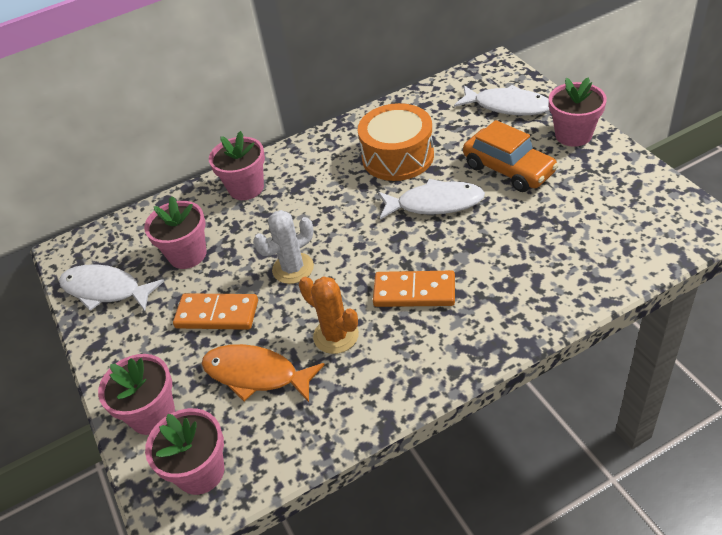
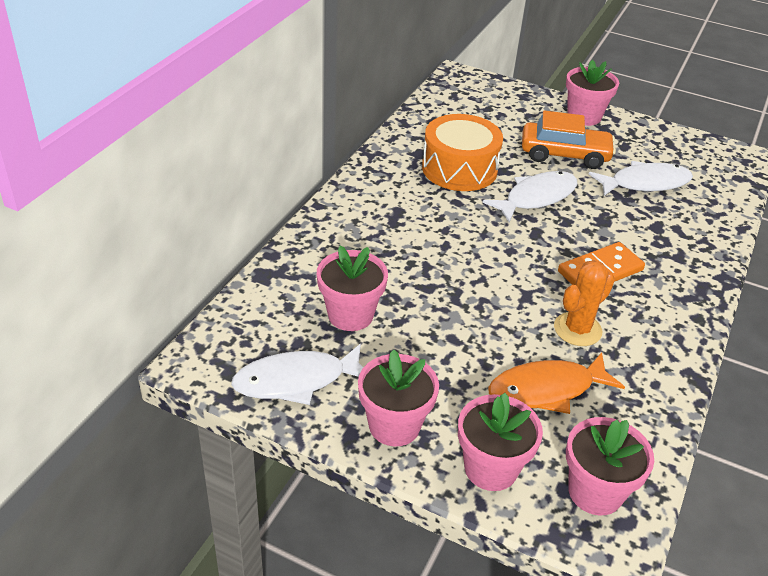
camera: 45 degrees left, 5 degrees down
orange domino [173,293,258,330] -> none
pink flower pot [209,131,265,200] -> pink flower pot moved to [358,349,439,446]
white cactus [253,210,314,284] -> none
orange cactus [299,277,359,354] -> orange cactus turned 45 degrees counterclockwise [554,260,615,346]
white fish [454,85,549,115] -> white fish moved to [589,161,693,196]

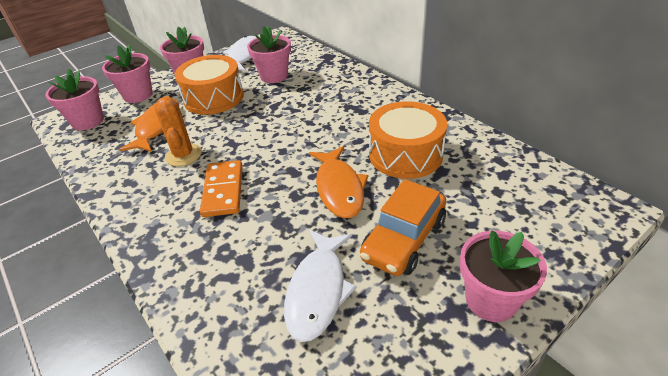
camera: 120 degrees right, 0 degrees up
white fish [483,171,577,223] -> orange fish [309,146,368,218]
none -> orange drum [175,55,244,115]

